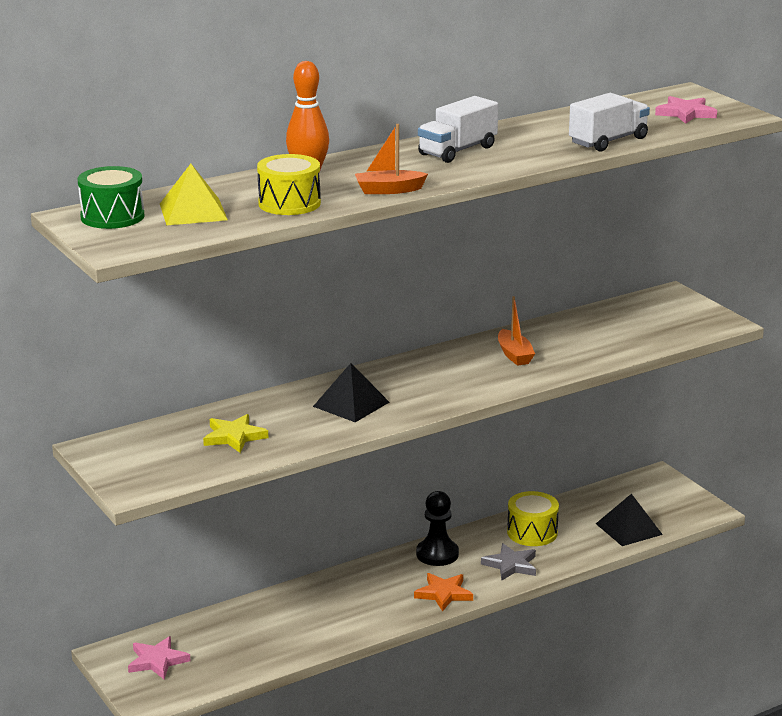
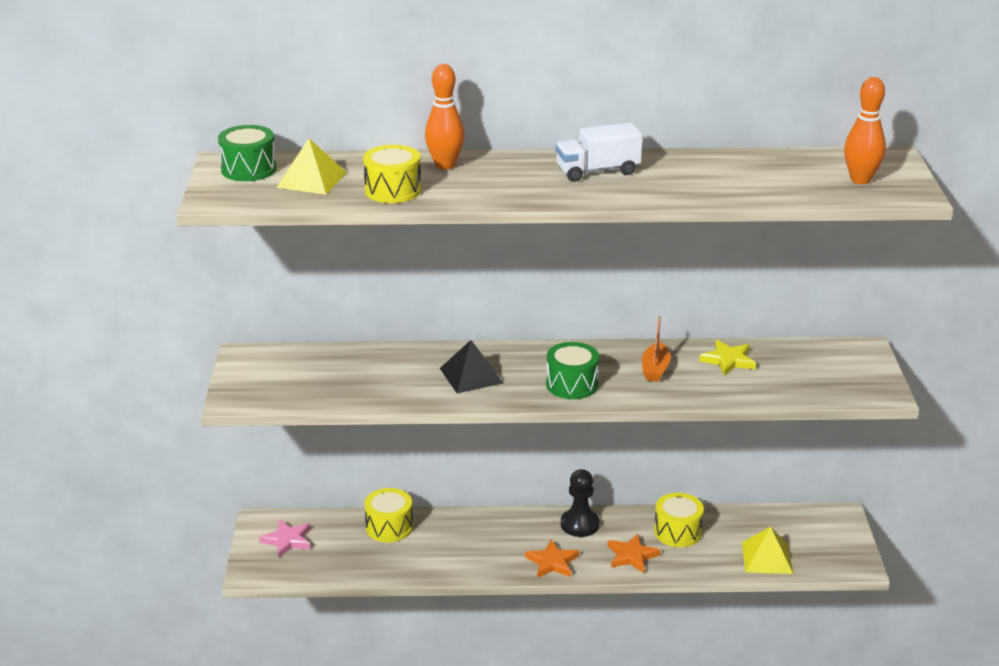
camera: 30 degrees right, 5 degrees up
yellow star [203,414,268,453] -> yellow star moved to [699,340,756,376]
orange boat [355,124,428,194] -> none
grey star [481,543,536,581] -> orange star [608,534,661,573]
white truck [569,93,650,152] -> none
black pyramid [596,494,663,546] -> yellow pyramid [742,527,793,574]
pink star [655,96,717,124] -> orange bowling pin [844,77,886,184]
none -> yellow drum [364,488,413,542]
none -> green drum [546,342,599,399]

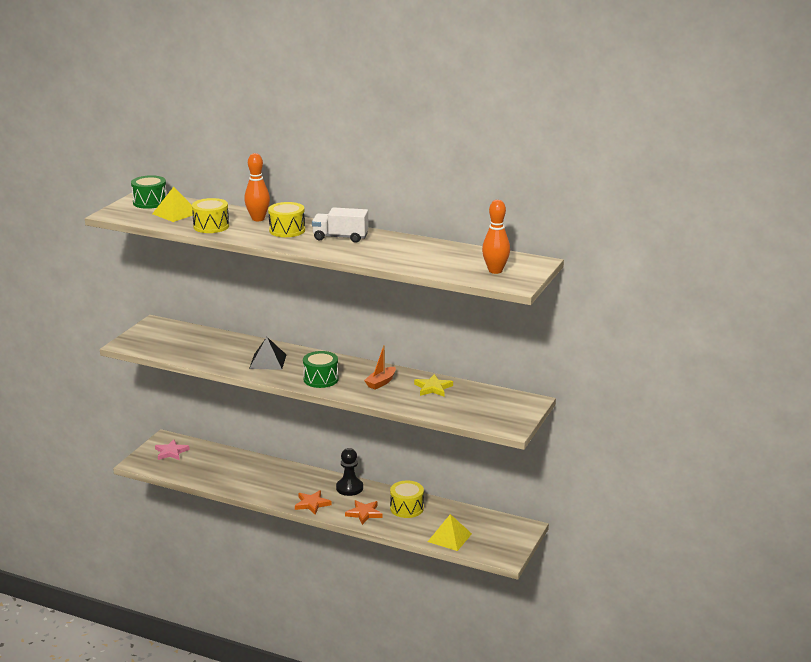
camera: 25 degrees right, 5 degrees down
yellow drum [364,488,413,542] -> yellow drum moved to [268,202,305,237]

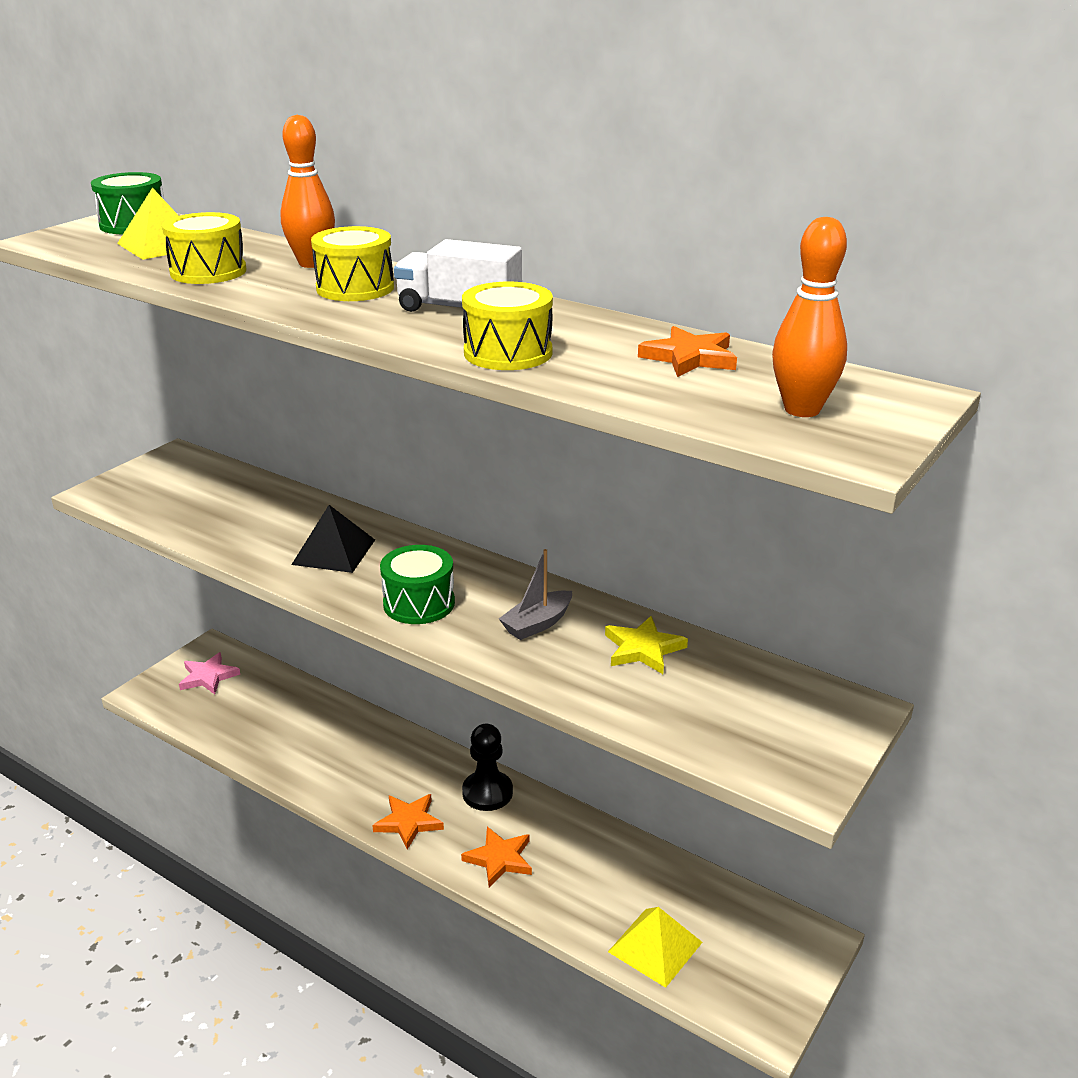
camera: 10 degrees right, 5 degrees up
orange boat [364,345,396,390] -> grey boat [499,549,572,640]
yellow drum [390,481,424,518] -> yellow drum moved to [462,282,553,370]
none -> orange star [638,326,737,377]

